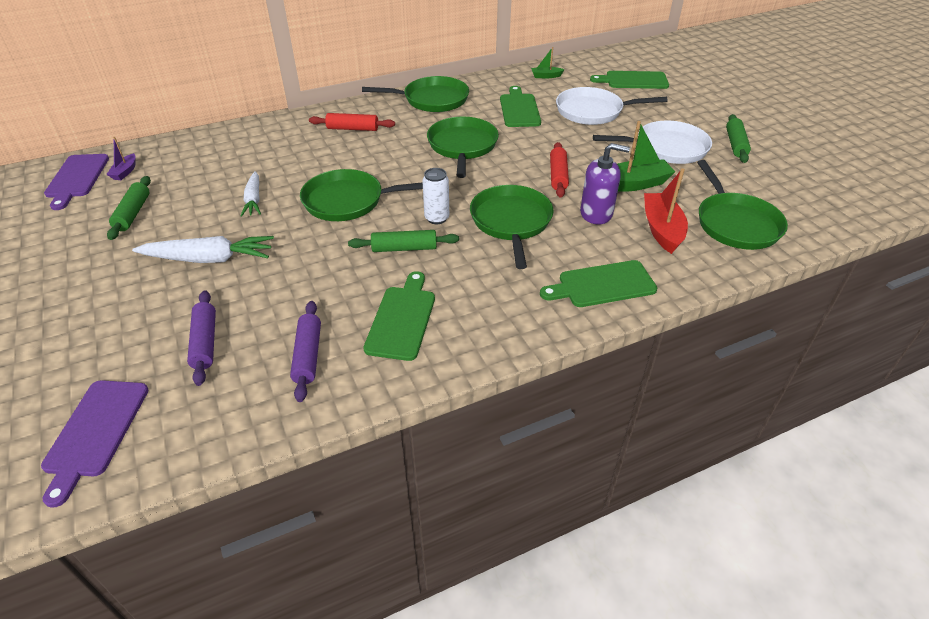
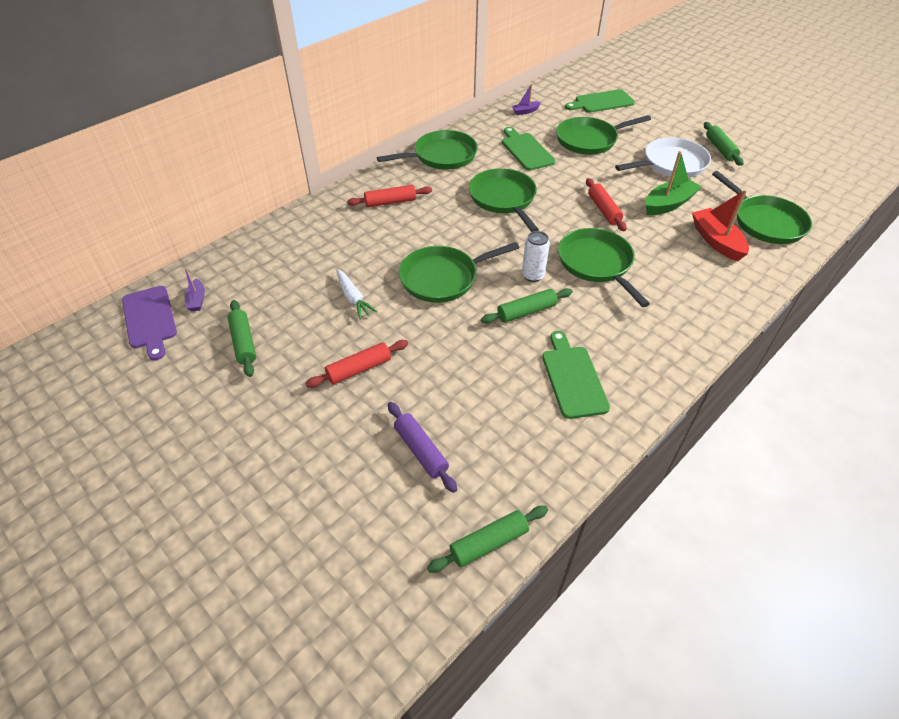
camera: 20 degrees left, 5 degrees up
purple cutting board [41,380,149,508] -> none
white carrot [132,236,274,263] -> red rolling pin [305,340,408,388]
purple rolling pin [290,301,321,402] -> none
green boat [531,47,565,78] -> purple boat [512,84,541,115]
green cutting board [540,260,657,307] -> none
white pan [556,87,668,125] -> green pan [556,115,651,155]
purple soap dispenser [580,143,630,224] -> none
none -> green rolling pin [427,506,548,573]

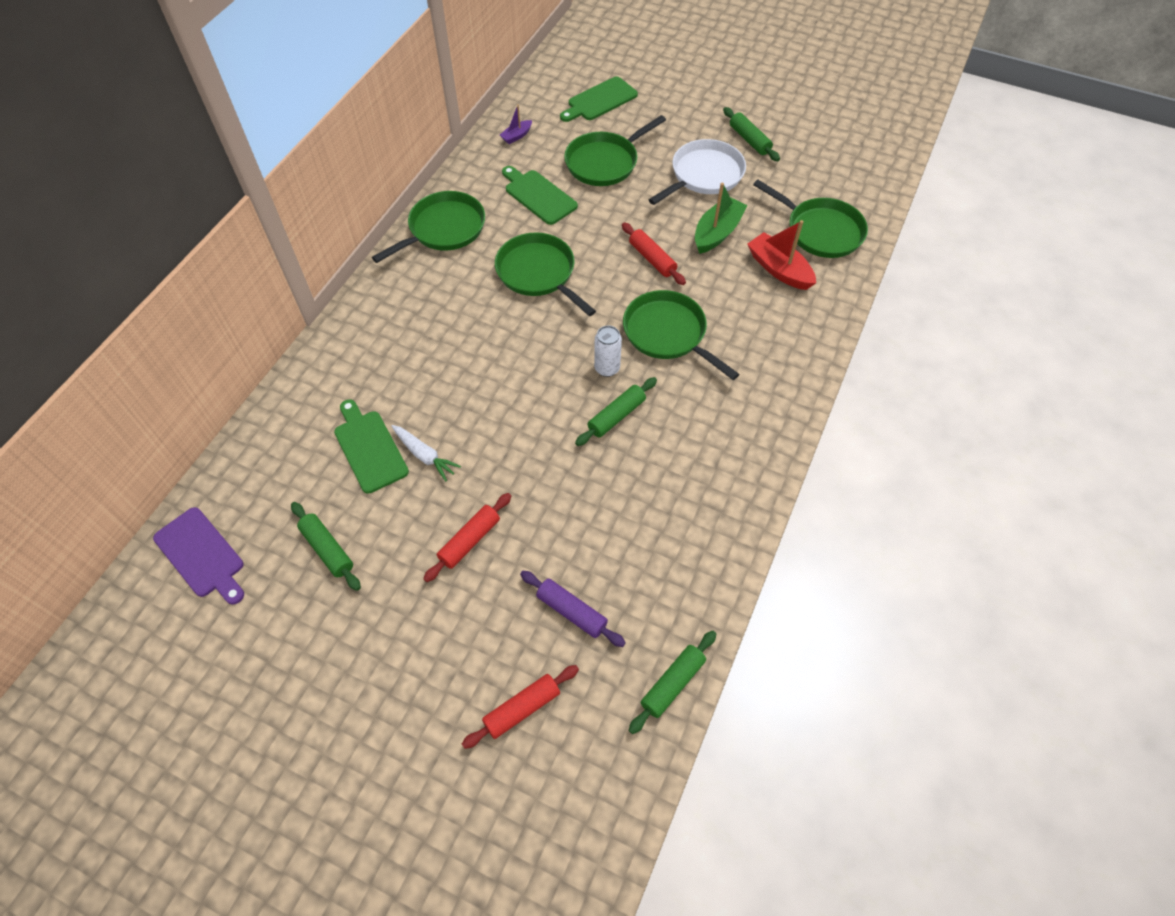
camera: 20 degrees left, 10 degrees up
purple boat [184,268,205,312] -> none
red rolling pin [347,185,432,207] -> red rolling pin moved to [462,665,579,749]
green pan [399,242,520,303] -> none
green cutting board [542,331,610,419] -> green cutting board moved to [334,399,409,494]

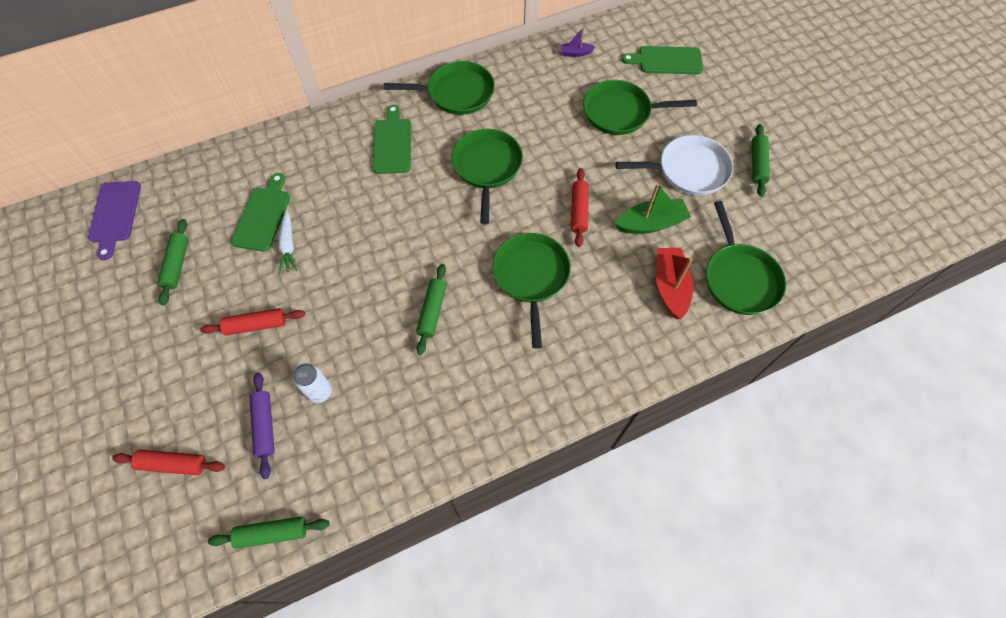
camera: 40 degrees right, 5 degrees up
green cutting board [502,166,578,225] -> green cutting board moved to [373,105,411,174]
green rolling pin [575,377,657,446] -> green rolling pin turned 75 degrees counterclockwise [416,264,447,355]
white can [594,326,622,377] -> white can moved to [293,363,332,403]

